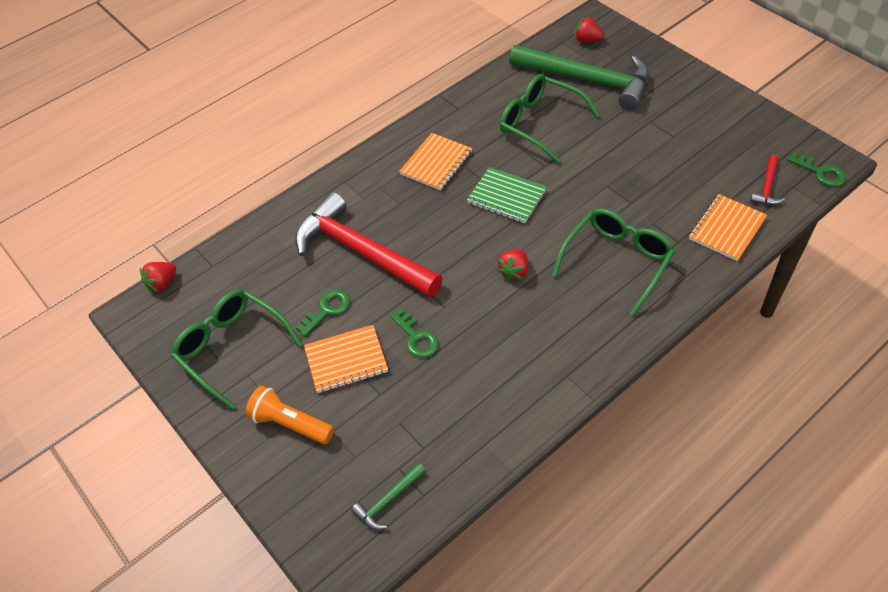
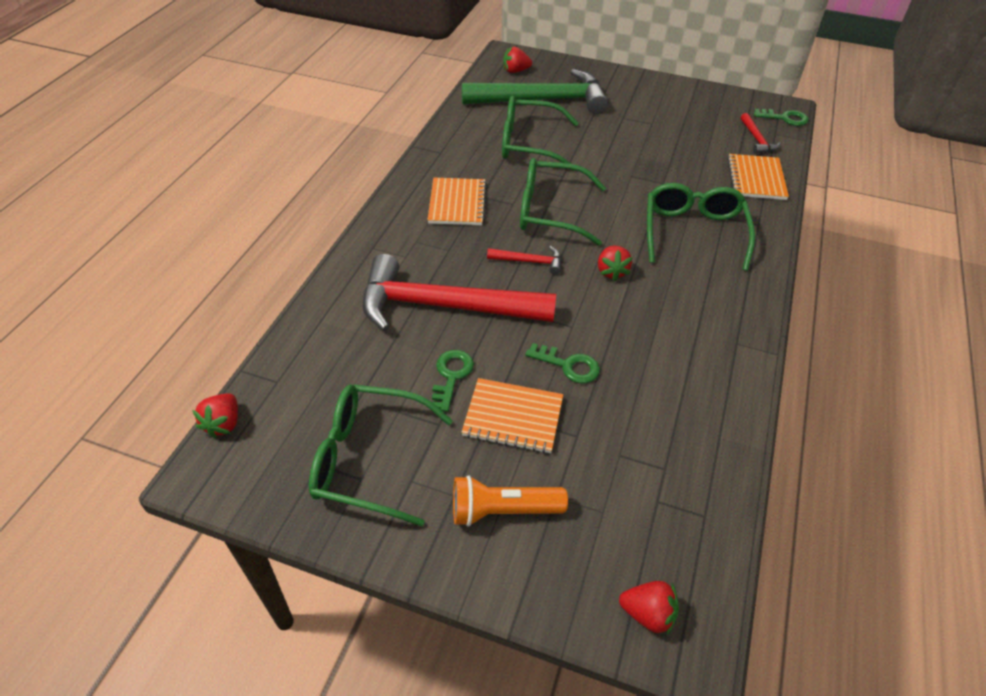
camera: 35 degrees left, 5 degrees down
orange notebook [304,325,388,393] -> orange notebook turned 60 degrees clockwise [461,378,563,453]
green hammer [351,463,426,530] -> none
green notebook [467,167,546,223] -> green glasses [520,158,606,246]
none -> red hammer [487,246,561,275]
none -> red strawberry [619,581,679,635]

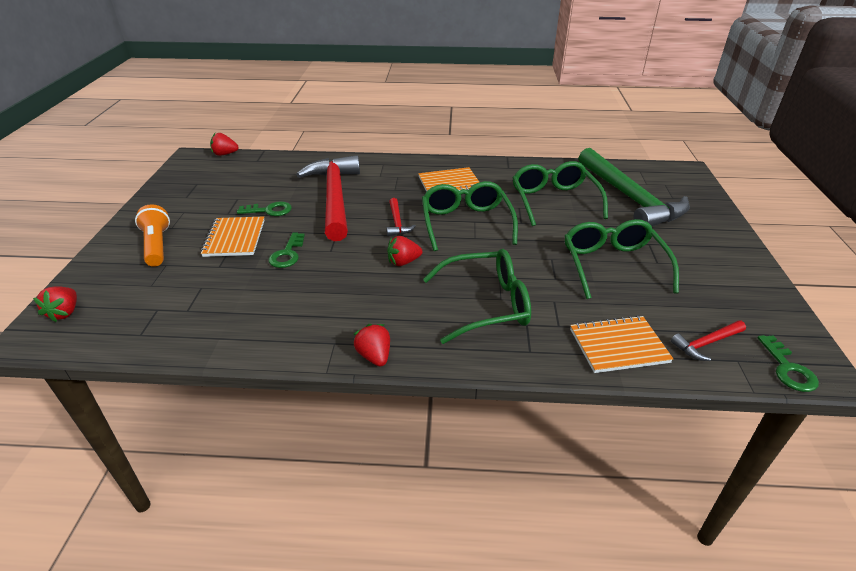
camera: 75 degrees right, 10 degrees down
green glasses [309,384,453,526] -> green glasses moved to [565,219,679,299]
red strawberry [503,47,532,73] -> red strawberry moved to [354,324,390,367]

